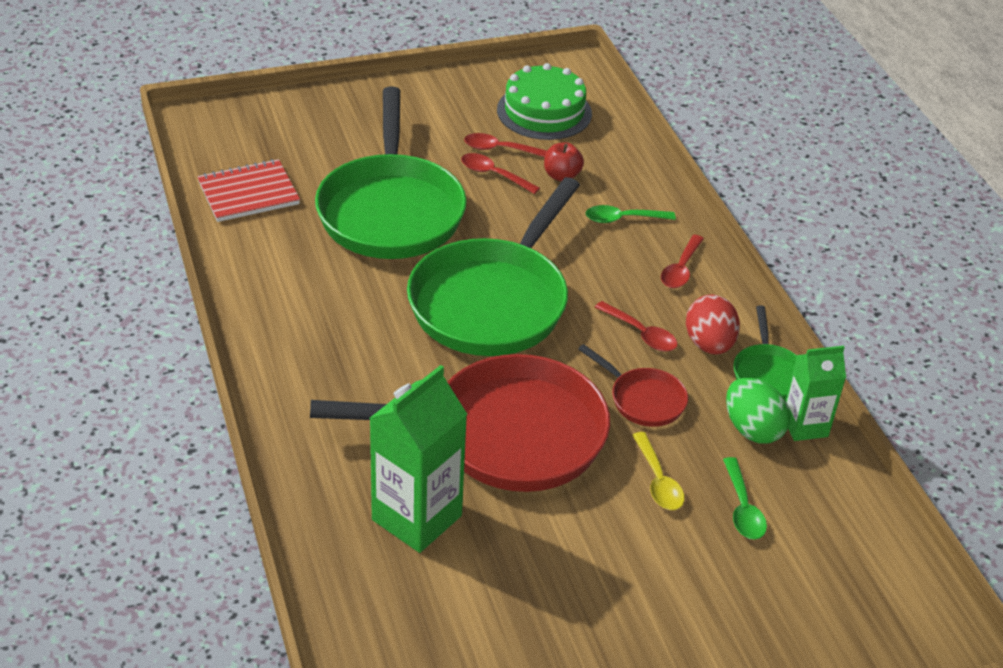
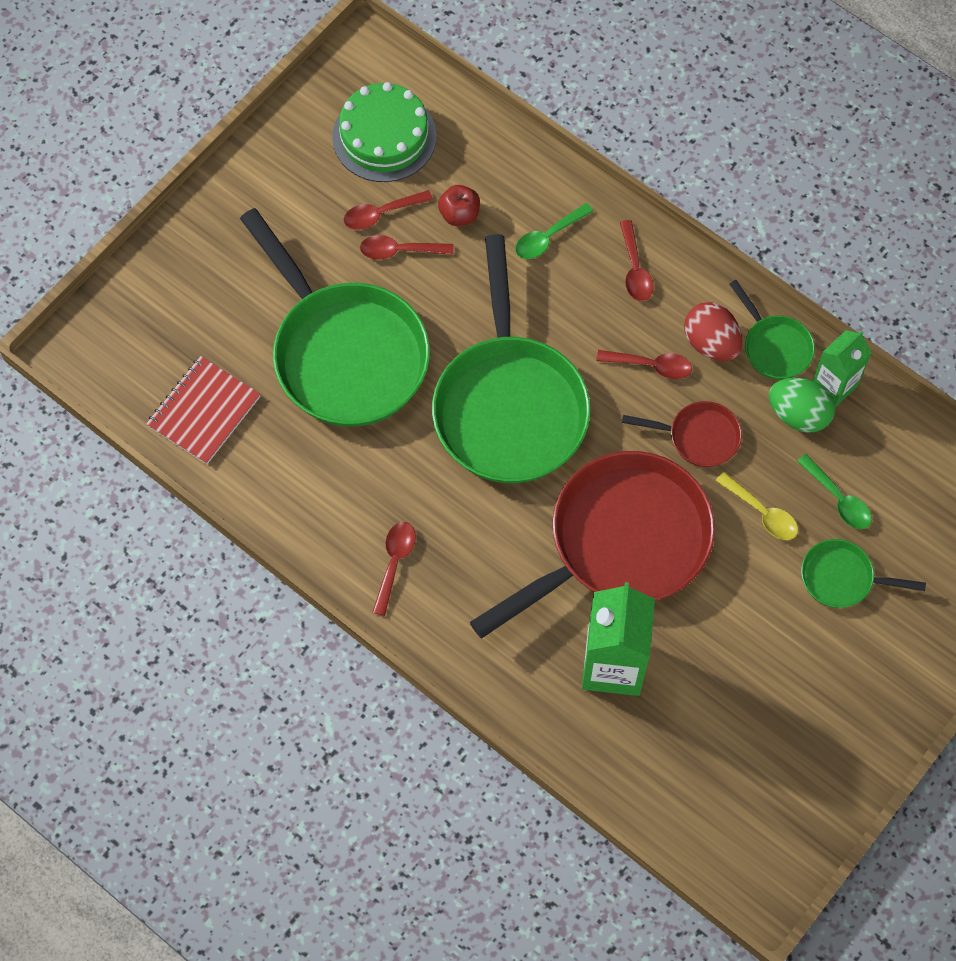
camera: 30 degrees left, 25 degrees up
none -> red spoon [372,522,416,616]
none -> green pan [801,539,926,608]

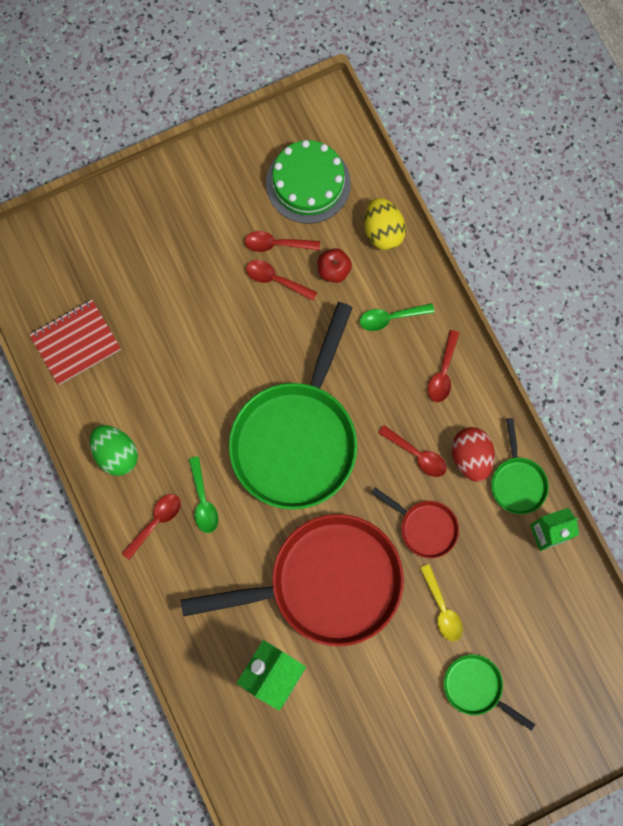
camera: 25 degrees right, 10 degrees up
green pan [240,208,430,427] -> none
green egg [769,378,835,433] -> green egg moved to [90,425,138,476]
green spoon [797,454,872,529] -> green spoon moved to [189,456,218,533]
none -> yellow egg [364,198,406,250]

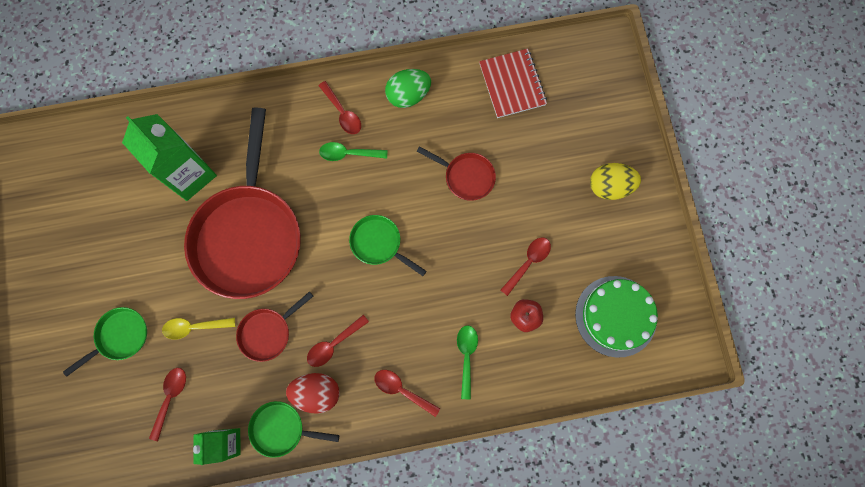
camera: 105 degrees right, 0 degrees up
green pan [229,302,357,510] -> green pan [349,215,427,276], size x0.45
red spoon [245,231,320,252] -> red spoon moved to [149,368,186,441]
yellow egg [364,198,406,250] -> yellow egg moved to [590,163,641,200]
none -> red pan [416,146,496,201]

